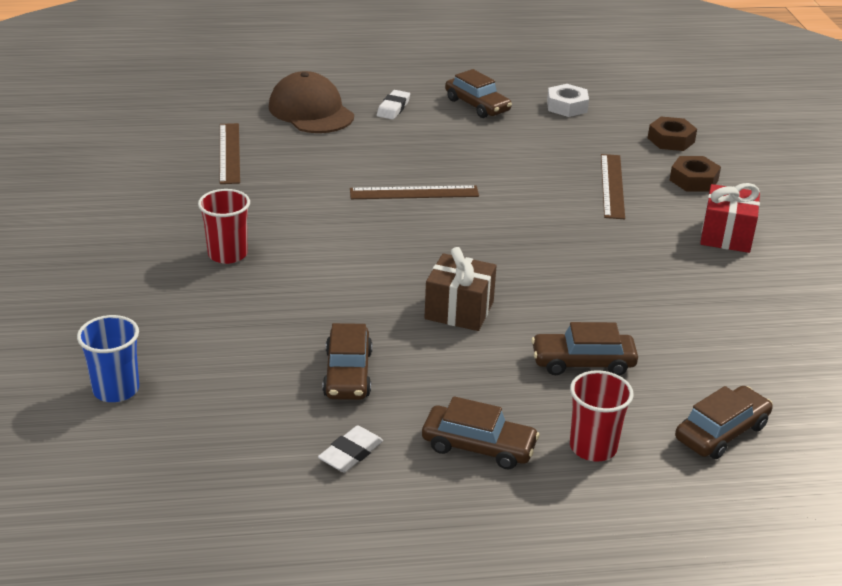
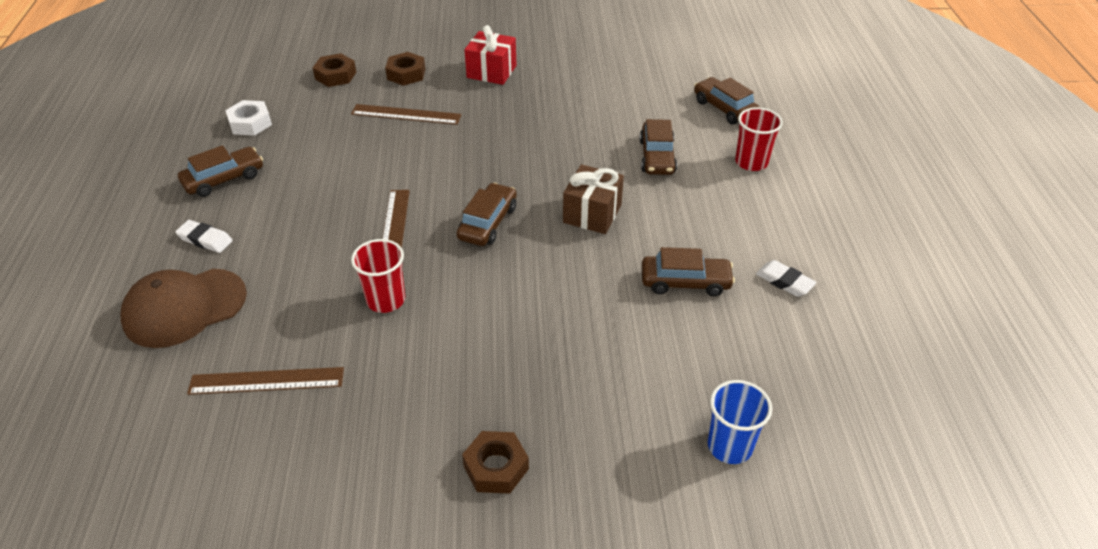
camera: 85 degrees left, 10 degrees up
red cup [198,189,250,264] -> red cup moved to [351,239,405,313]
brown car [422,396,540,469] -> brown car moved to [457,183,517,246]
none -> brown nut [462,431,529,494]

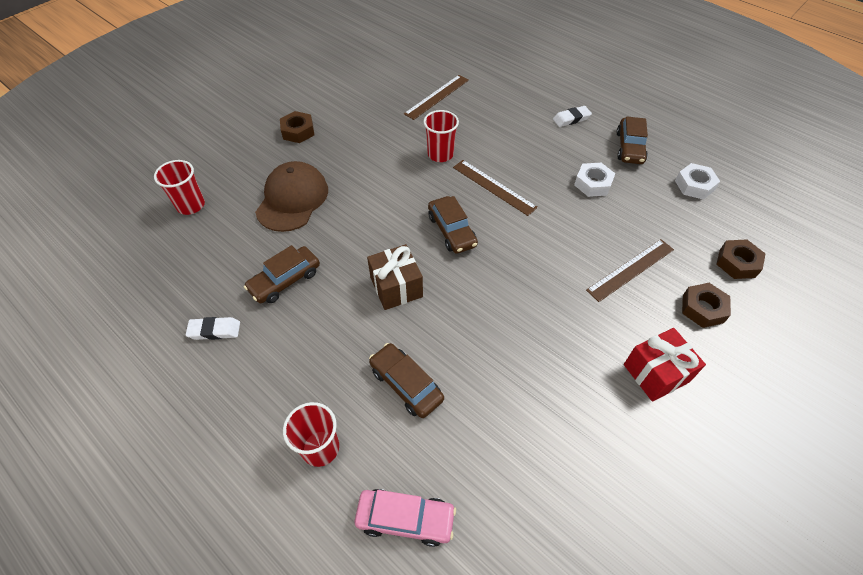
camera: 135 degrees right, 10 degrees up
brown cap [120,269,247,348] -> brown cap moved to [255,161,328,232]
brown car [694,77,761,125] -> pink car [355,489,456,547]
blue cup [708,380,772,464] -> red cup [154,160,205,215]
none -> white nut [574,163,615,197]

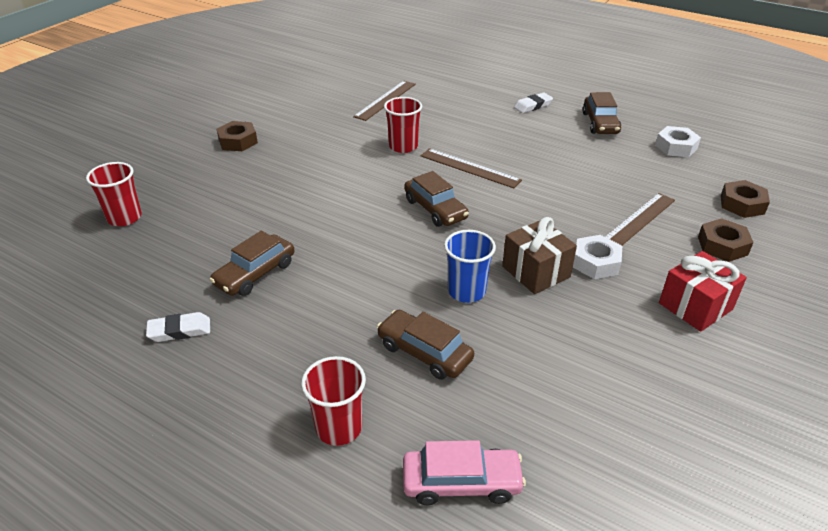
camera: 10 degrees left, 15 degrees down
brown cap [255,161,328,232] -> none
brown gift [367,244,423,310] -> brown gift moved to [502,217,577,294]
white nut [574,163,615,197] -> white nut moved to [573,235,622,279]
none -> blue cup [444,230,496,303]

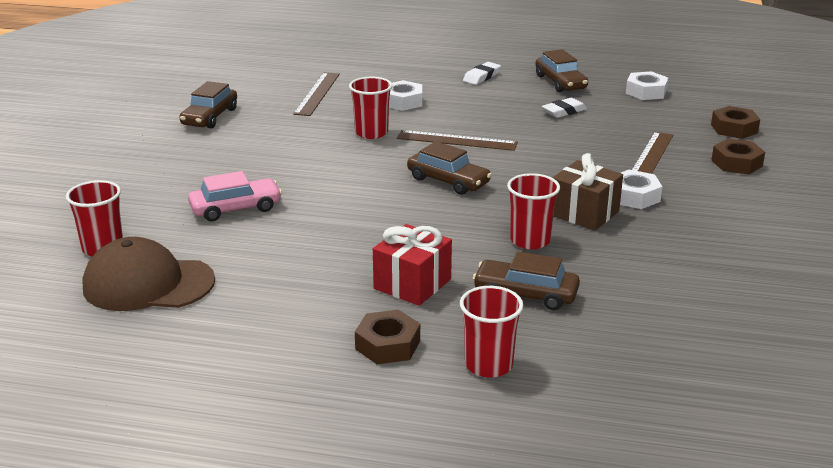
camera: 20 degrees left, 10 degrees down
white eraser [146,312,210,342] -> white eraser moved to [541,98,587,118]
brown car [210,231,295,296] -> brown car moved to [180,81,237,128]
brown nut [217,121,258,151] -> brown nut moved to [355,310,420,364]
pink car [403,440,526,505] -> pink car moved to [188,171,282,221]
blue cup [444,230,496,303] -> red cup [507,173,560,249]
red gift [659,251,747,332] -> red gift moved to [373,224,452,306]
none -> brown cap [83,237,215,311]
none -> white nut [389,80,422,111]

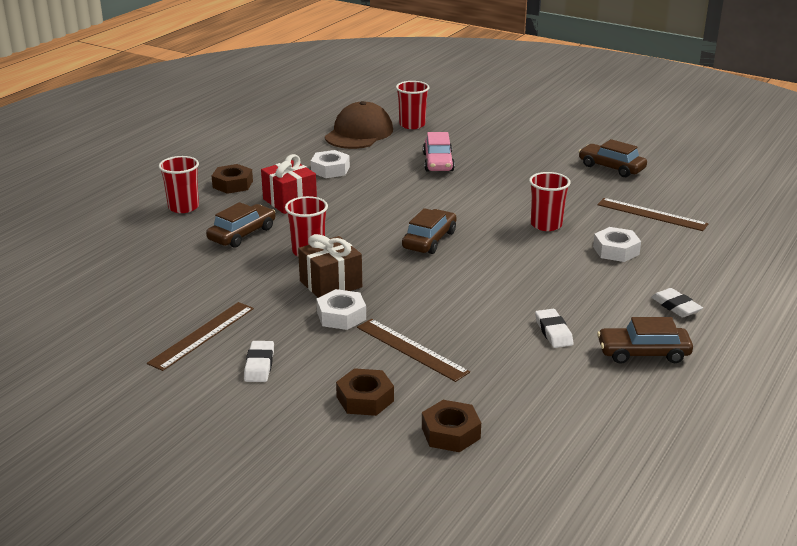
camera: 110 degrees right, 0 degrees up
brown ruler [397,130,518,151] -> brown ruler moved to [147,302,254,371]
brown car [407,141,492,195] -> brown car turned 150 degrees clockwise [402,208,457,254]
white nut [626,71,668,100] -> white nut moved to [311,150,350,178]
none -> white eraser [244,341,274,382]

